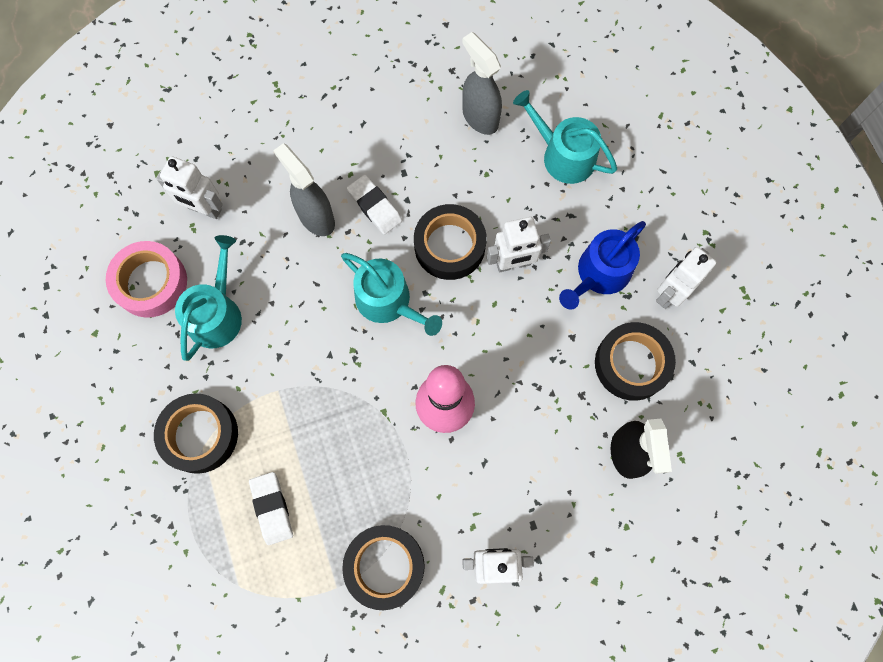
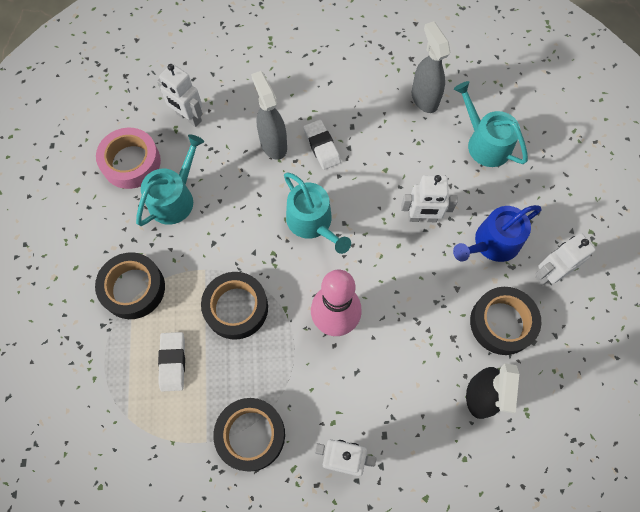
camera: 15 degrees right, 5 degrees down
black tape [414,204,487,280] -> black tape moved to [201,272,268,340]

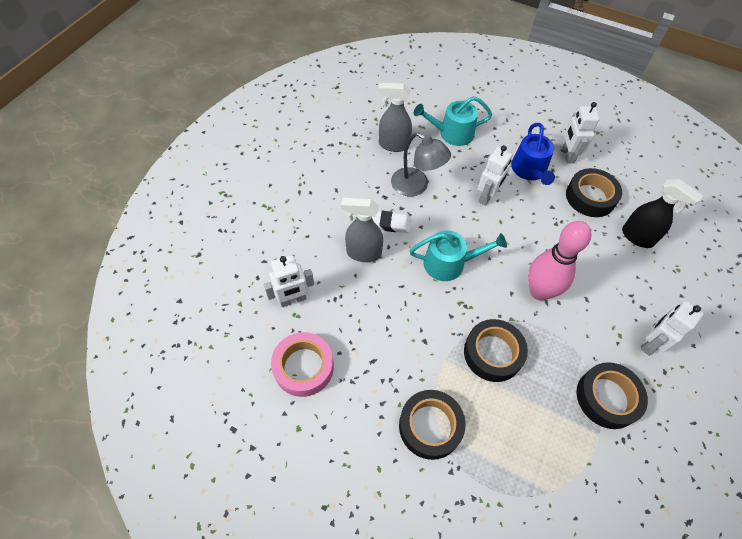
camera: 60 degrees left, 10 degrees down
turquoise watering can [136,134,204,226] -> none
white eraser [158,332,185,392] -> none
none -> grey lamp [391,133,451,196]

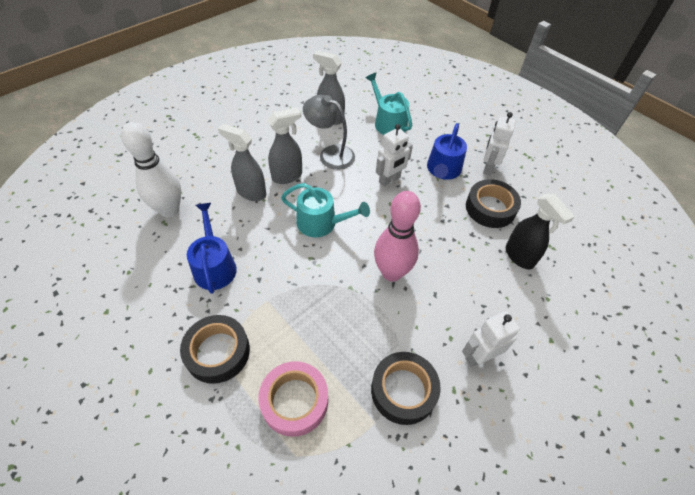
camera: 20 degrees right, 5 degrees down
white robot [263,255,314,307] -> white bowling pin [121,122,181,217]
pink tape [271,332,334,397] -> pink tape moved to [258,361,328,437]
white eraser [372,211,411,233] -> grey spray bottle [267,107,302,184]
grey lamp [391,133,451,196] -> grey lamp turned 150 degrees clockwise [303,95,355,170]
turquoise watering can [414,96,492,146] -> turquoise watering can turned 45 degrees clockwise [366,73,412,135]
black tape [464,319,528,382] -> none
none -> blue watering can [187,203,237,294]

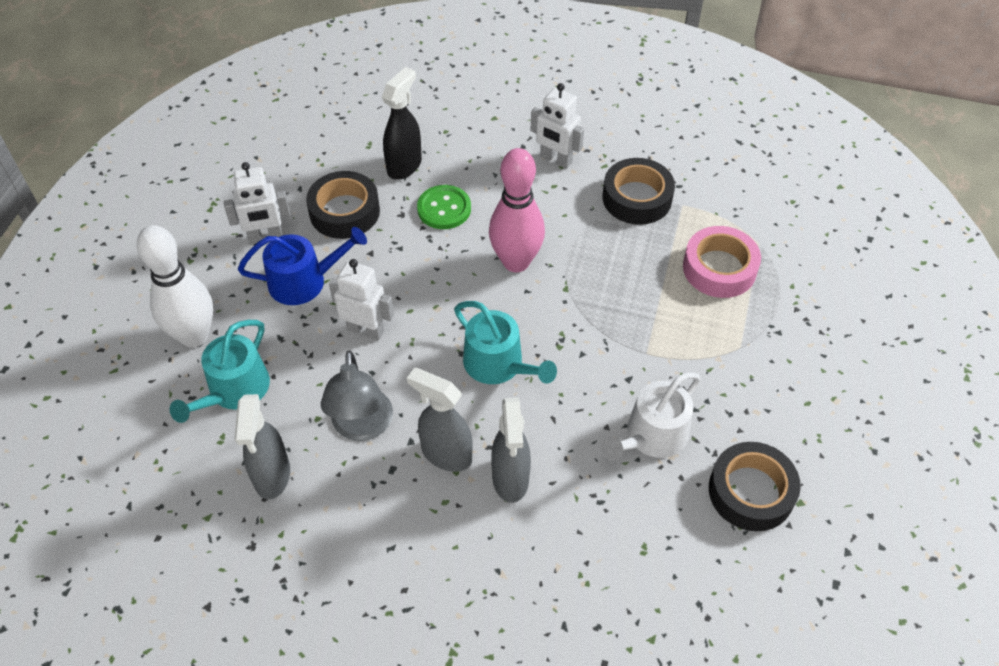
camera: 120 degrees left, 0 degrees up
white bowling pin [121,122,181,217] -> white bowling pin moved to [136,225,213,348]
black tape [180,315,250,384] -> black tape moved to [709,442,801,531]
blue watering can [187,203,237,294] -> white watering can [601,372,701,461]
turquoise watering can [281,183,370,237] -> turquoise watering can turned 150 degrees clockwise [454,301,557,384]
none -> green button [417,185,471,229]

